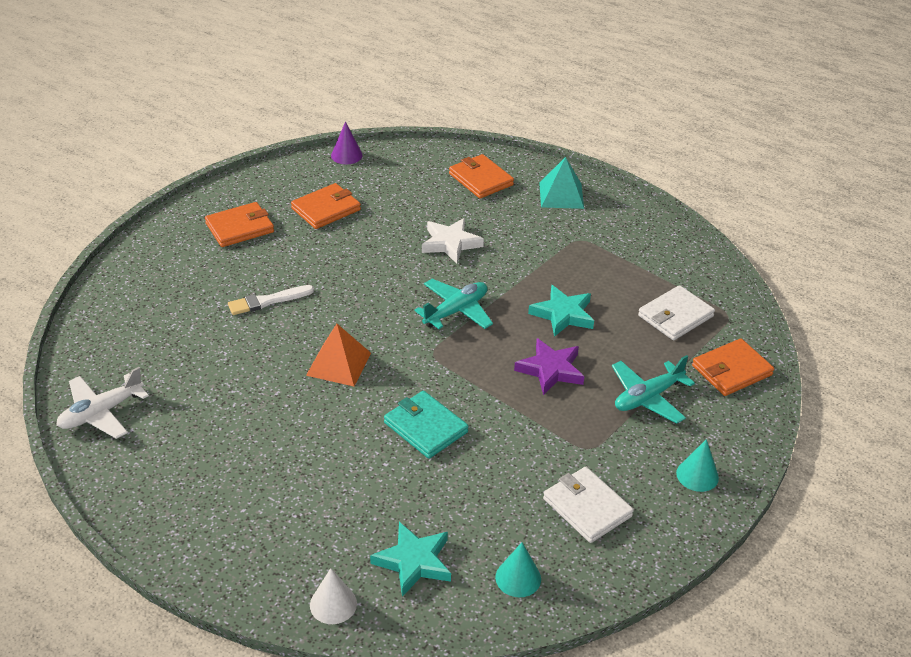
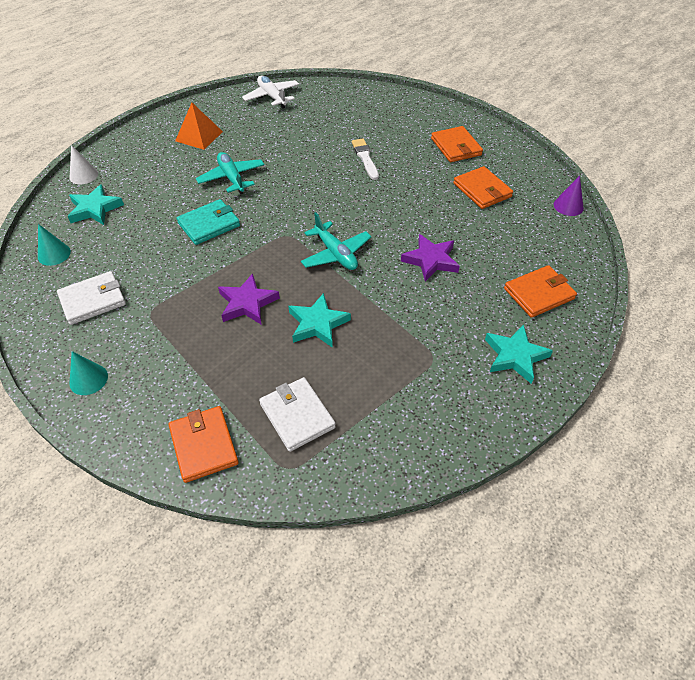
camera: 100 degrees right, 10 degrees up
orange pyramid [306,324,371,386] -> orange pyramid moved to [175,103,223,150]
white star [422,218,484,264] -> purple star [401,234,460,282]
turquoise pyramid [539,157,584,209] -> turquoise star [485,324,553,384]
turquoise plane [612,355,695,424] -> turquoise plane moved to [196,152,265,195]

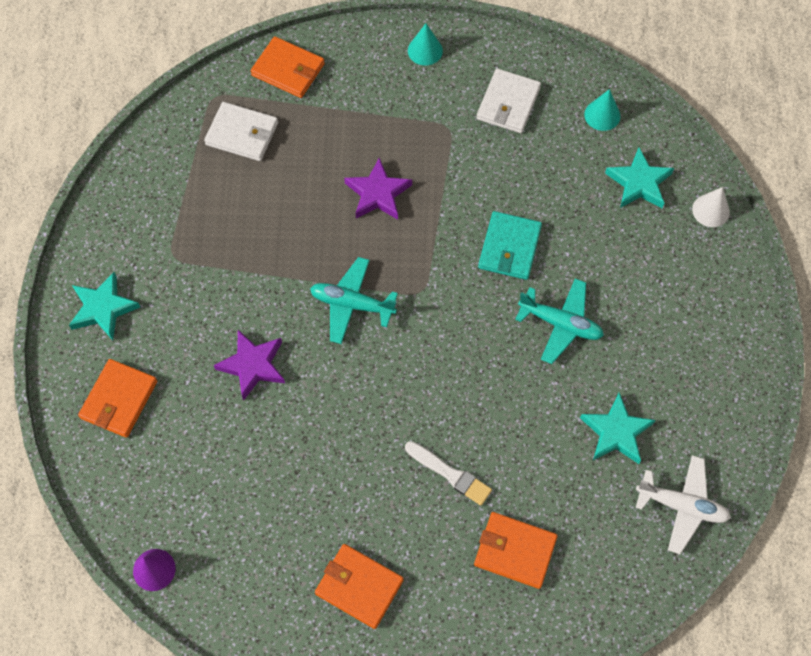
camera: 140 degrees right, 15 degrees up
orange pyramid [175,103,223,150] -> none
turquoise star [288,293,351,348] -> turquoise star moved to [580,393,655,464]
orange wallet [453,166,513,209] -> orange wallet moved to [474,512,558,589]

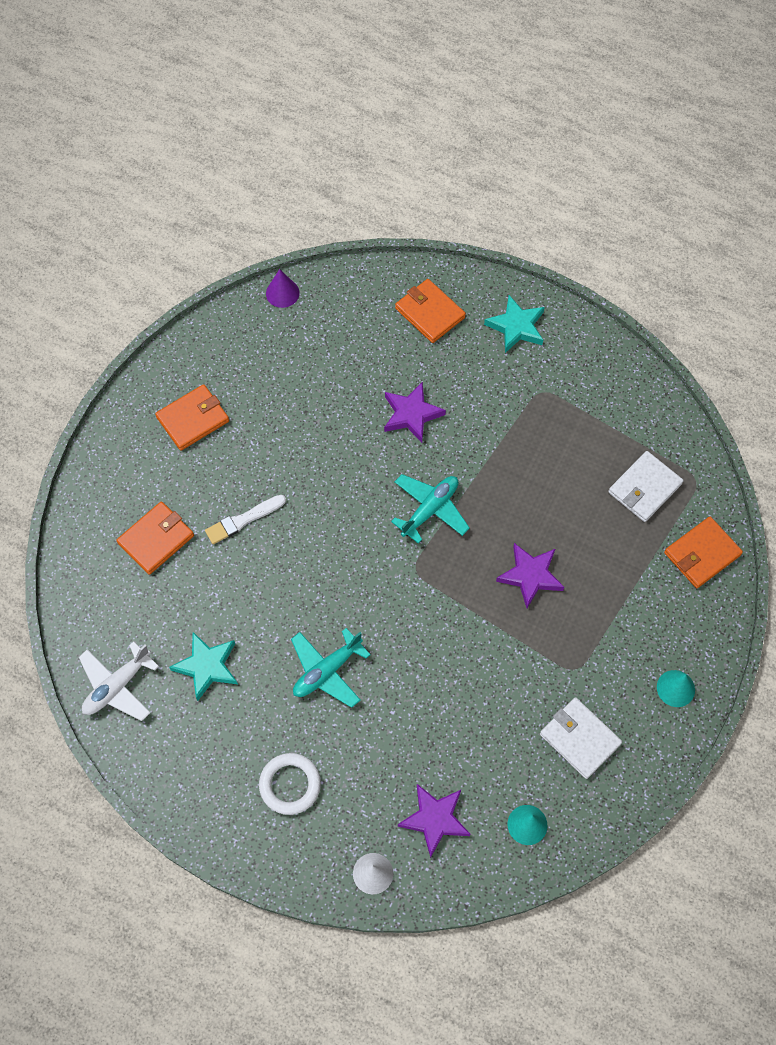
camera: 115 degrees right, 0 degrees up
turquoise wallet [478,211,542,280] -> none
turquoise star [605,148,674,208] -> purple star [398,784,470,858]
none -> white ring [259,753,321,815]

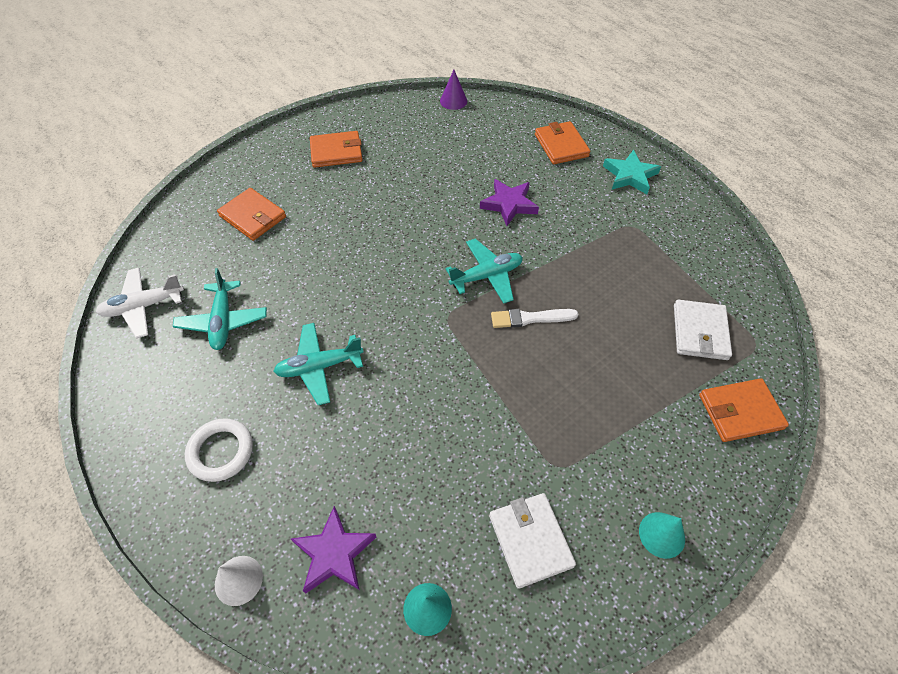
camera: 25 degrees right, 10 degrees down
orange wallet [116,502,194,575] -> orange wallet turned 60 degrees clockwise [217,188,286,241]
turquoise star [169,632,238,701] -> turquoise plane [173,268,267,350]
white brush [205,495,286,544] -> white brush moved to [491,309,578,328]
purple star [496,543,564,608] -> none
white wallet [608,451,683,522] -> white wallet turned 60 degrees counterclockwise [674,300,732,360]

